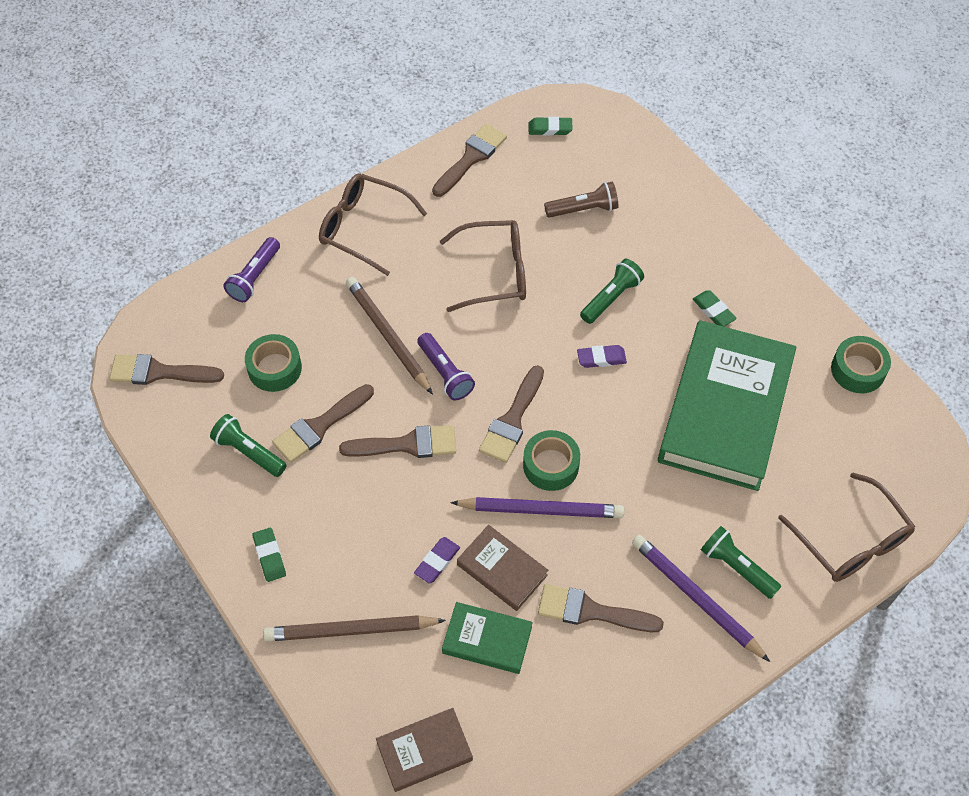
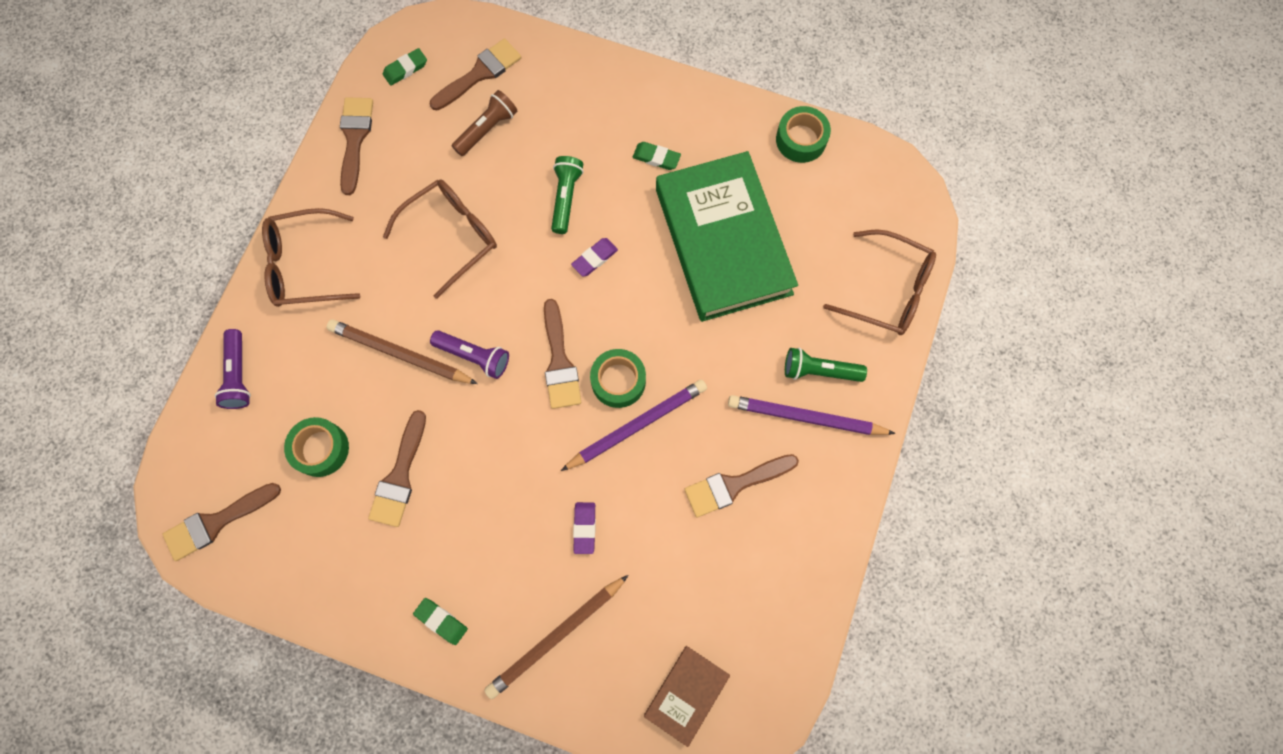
camera: 35 degrees left, 15 degrees up
green flashlight [210,414,287,477] -> none
brown brush [339,425,456,458] -> brown brush moved to [430,38,521,111]
green book [442,602,533,674] -> none
brown book [457,525,548,611] -> none

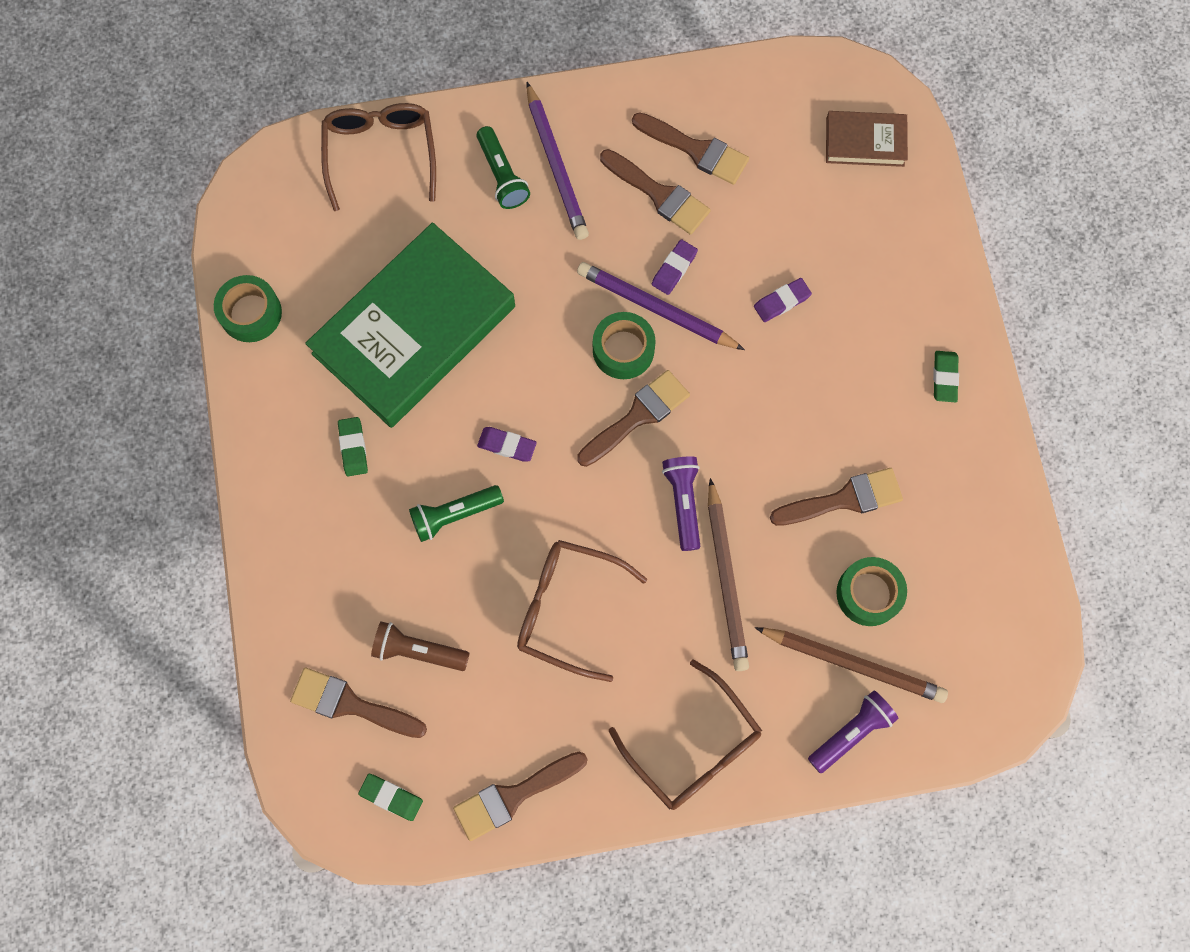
camera: 120 degrees left, 0 degrees up
brown brush [162,483,281,561] -> brown brush moved to [632,112,749,185]
brown pencil [484,575,628,699] -> brown pencil moved to [755,627,948,703]
none -> purple eraser [652,239,698,295]

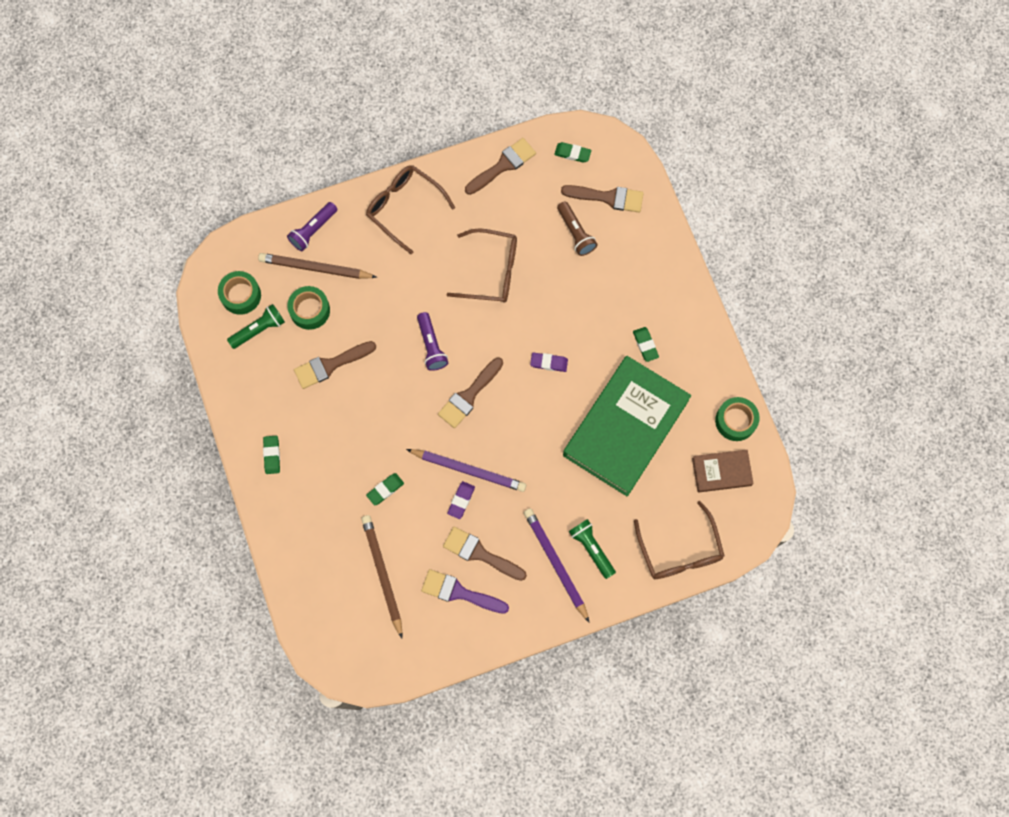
camera: 170 degrees right, 0 degrees up
brown flashlight [371,622,470,671] -> brown flashlight turned 60 degrees clockwise [557,201,597,256]
green flashlight [409,485,504,542] -> green flashlight moved to [227,304,285,349]
green tape [593,312,656,379] -> green tape moved to [218,271,261,315]
brown brush [632,112,749,185] -> purple brush [421,569,509,614]
brown pencil [708,478,749,671] -> brown pencil moved to [361,515,402,638]
purple eraser [754,278,812,322] -> green eraser [366,473,404,506]
brown book [826,111,908,167] -> brown book moved to [692,450,754,493]

